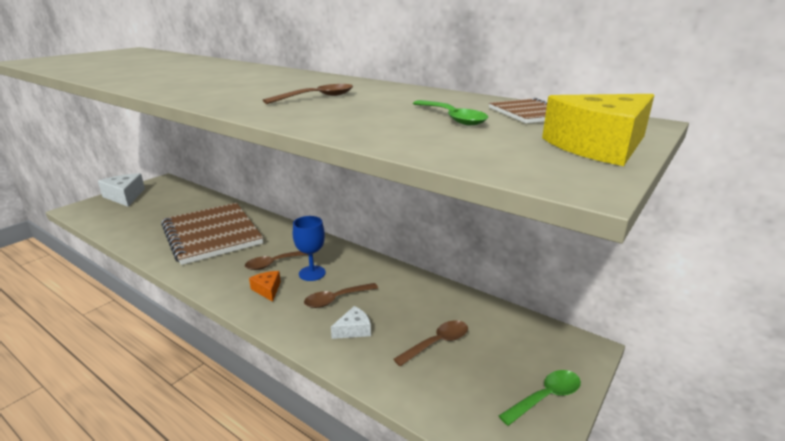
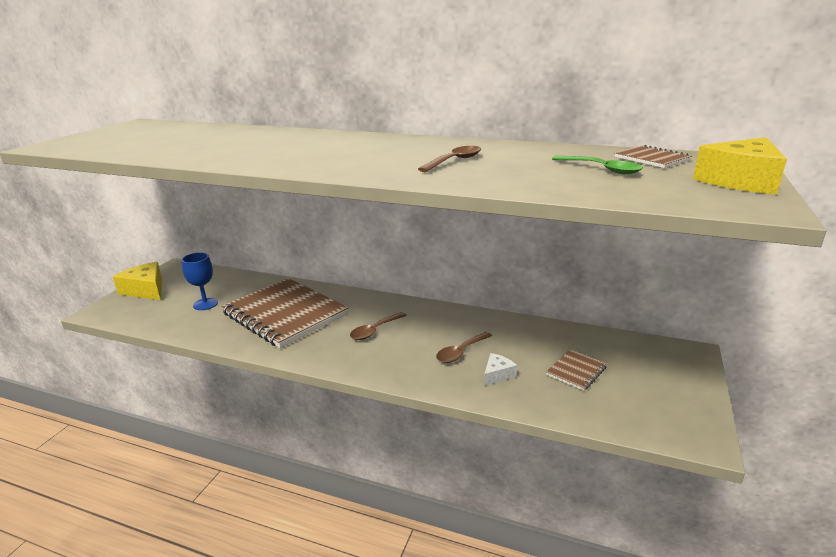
camera: 15 degrees left, 0 degrees up
white cheese [98,173,145,207] -> yellow cheese [113,262,162,300]
orange cheese [249,271,281,302] -> none
blue goblet [293,216,326,281] -> blue goblet moved to [182,252,218,310]
brown spoon [394,320,468,366] -> brown notebook [546,350,607,391]
green spoon [499,370,581,426] -> none

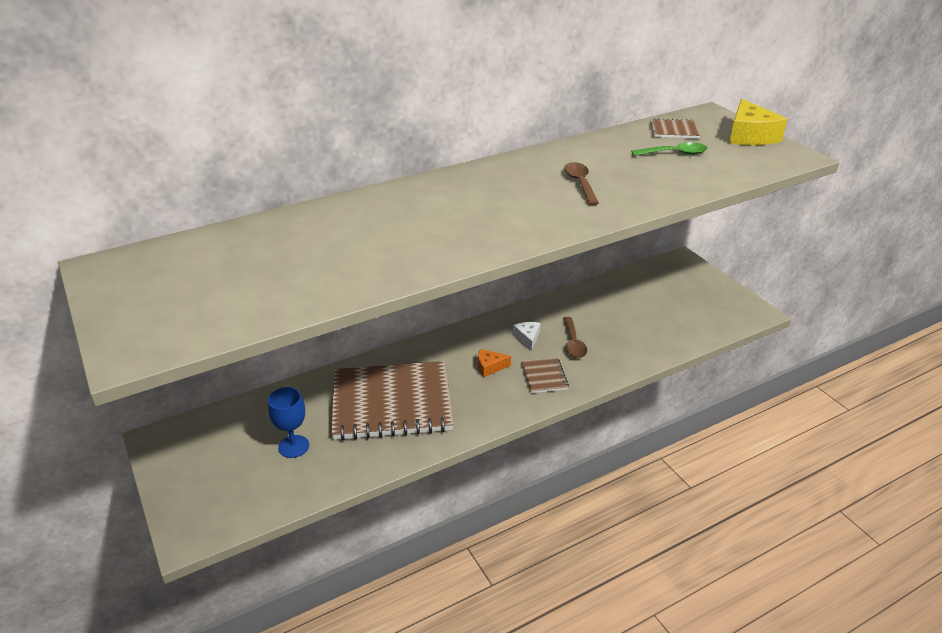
camera: 50 degrees left, 10 degrees up
yellow cheese [113,262,162,300] -> none
brown spoon [350,312,407,340] -> orange cheese [478,349,511,377]
white cheese [484,353,517,386] -> white cheese moved to [513,322,541,351]
brown notebook [546,350,607,391] -> brown notebook moved to [521,357,569,393]

